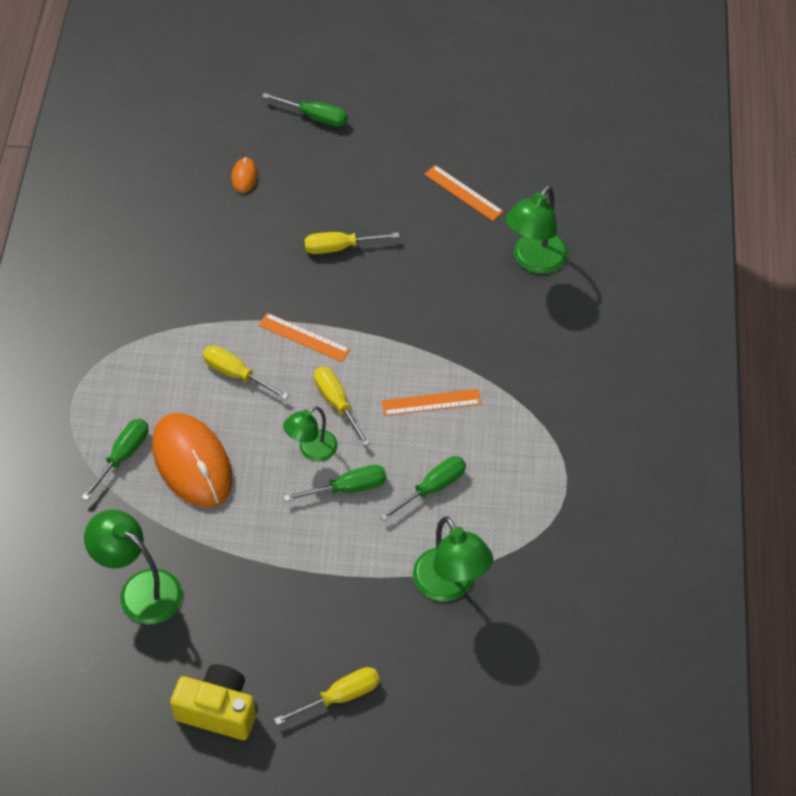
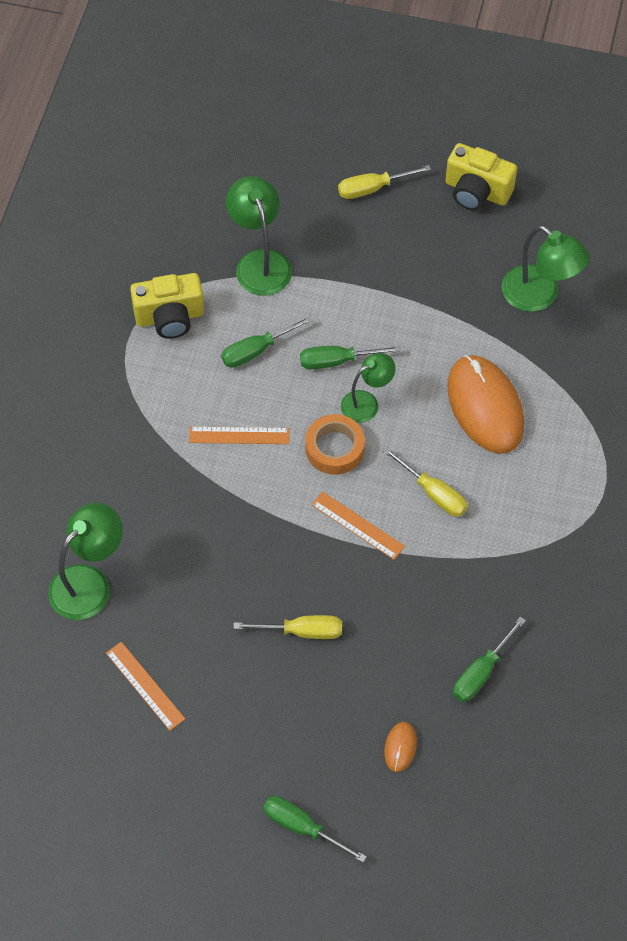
camera: 170 degrees left, 5 degrees up
green screwdriver [81,419,148,501] -> green screwdriver moved to [453,617,526,702]
yellow screwdriver [314,367,370,446] -> orange tape [305,414,365,475]
none -> yellow camera [130,273,204,339]

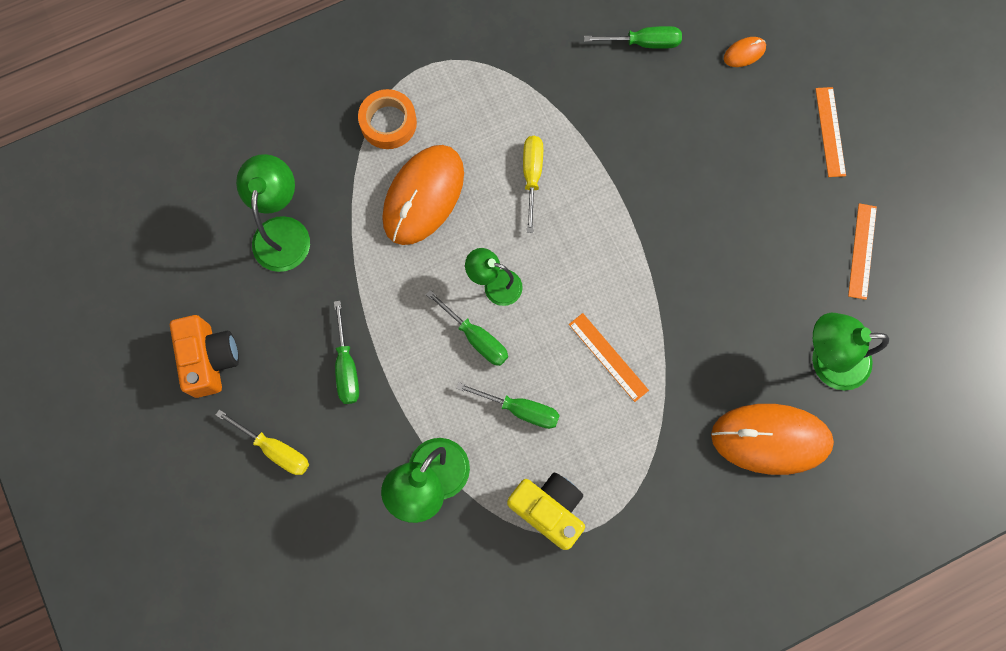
camera: 130 degrees left, 15 degrees up
yellow screwdriver [234,615,342,639] -> none
green screwdriver [263,796,367,863] -> green screwdriver moved to [334,301,359,404]
orange tape [305,414,365,475] -> orange tape moved to [358,89,417,149]
orange ruler [311,491,405,560] -> orange ruler moved to [815,87,846,177]
yellow camera [446,143,517,211] -> orange camera [170,315,239,398]
none -> orange mouse [711,404,834,475]

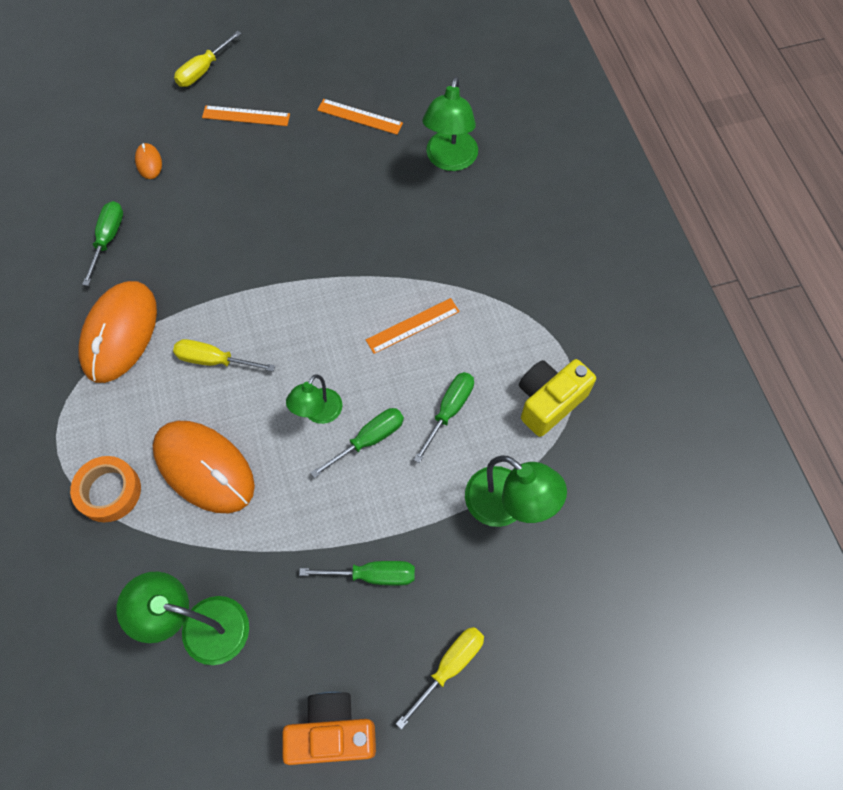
camera: 80 degrees left, 10 degrees down
orange mouse [711,404,834,475] -> orange mouse moved to [78,281,157,383]
none -> yellow screwdriver [174,31,242,87]

